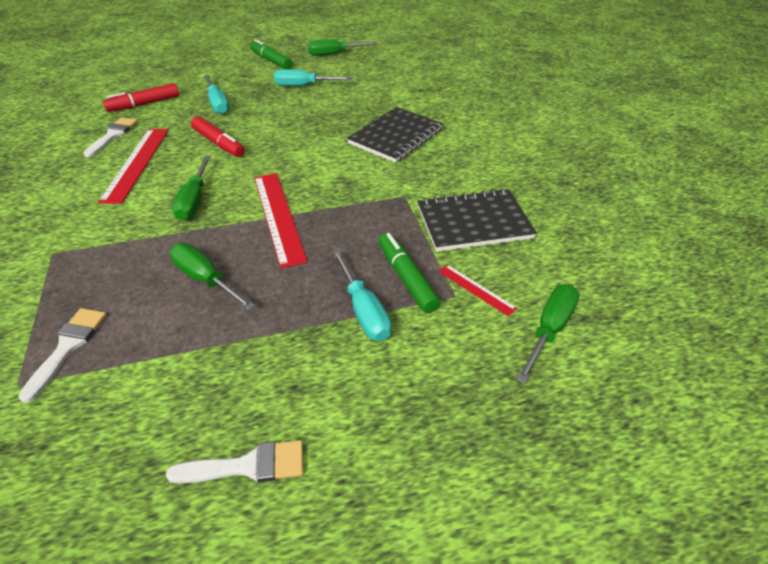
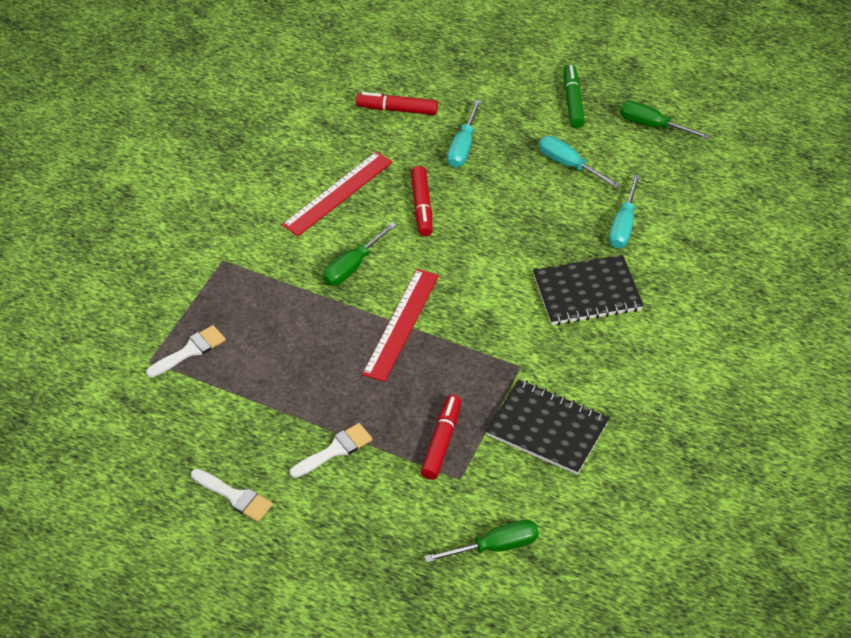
camera: 40 degrees right, 5 degrees up
white brush [83,117,138,157] -> white brush moved to [290,423,372,478]
green screwdriver [170,243,255,310] -> none
turquoise screwdriver [332,249,391,341] -> turquoise screwdriver moved to [609,175,640,249]
green marker [379,233,441,313] -> red marker [421,395,461,480]
red ruler [438,264,517,316] -> none

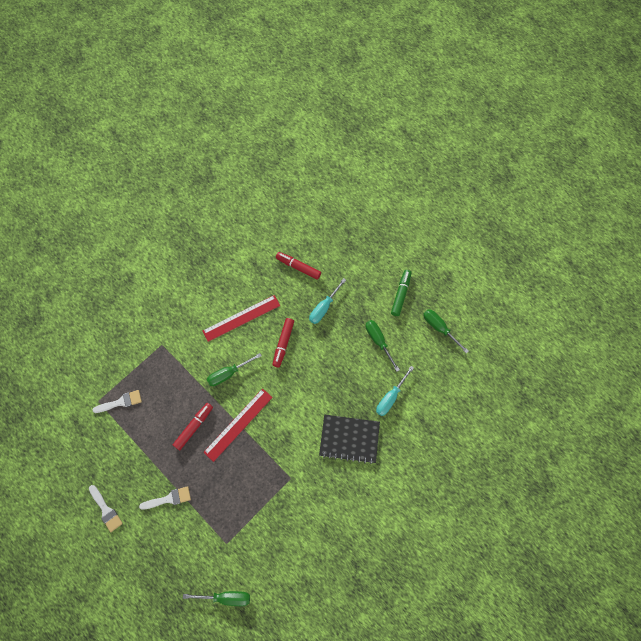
camera: 20 degrees right, 20 degrees up
red marker [421,395,461,480] -> red marker moved to [173,403,213,450]
black notebook [486,379,610,475] -> none
turquoise screwdriver [539,136,620,188] -> green screwdriver [366,320,400,372]

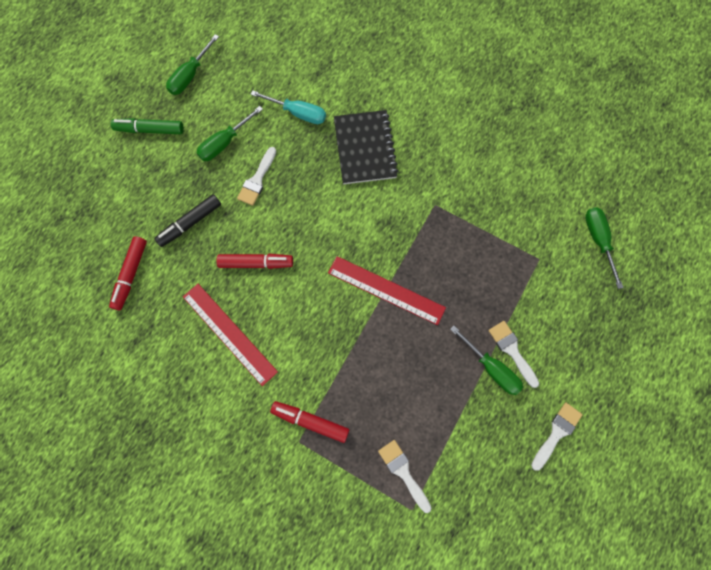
camera: 105 degrees left, 5 degrees up
red marker [173,403,213,450] -> red marker moved to [270,401,349,443]
green screwdriver [207,353,262,386] -> green screwdriver moved to [450,326,523,395]
turquoise screwdriver [309,278,346,324] -> black marker [154,194,221,247]
none -> white brush [237,147,276,206]

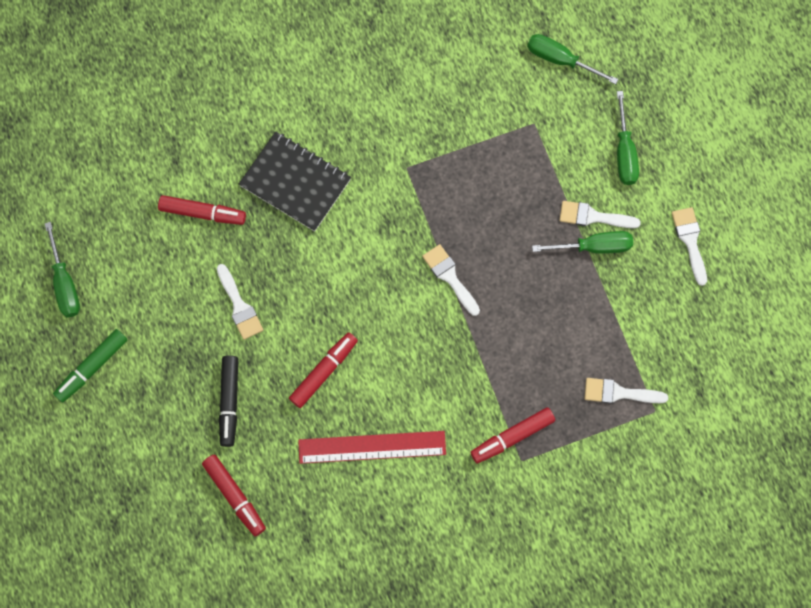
camera: 50 degrees left, 0 degrees up
green screwdriver [197,106,263,161] -> green screwdriver moved to [617,91,639,185]
turquoise screwdriver [251,90,326,124] -> red marker [158,195,246,225]
red ruler [328,256,446,325] -> white brush [422,244,480,316]

